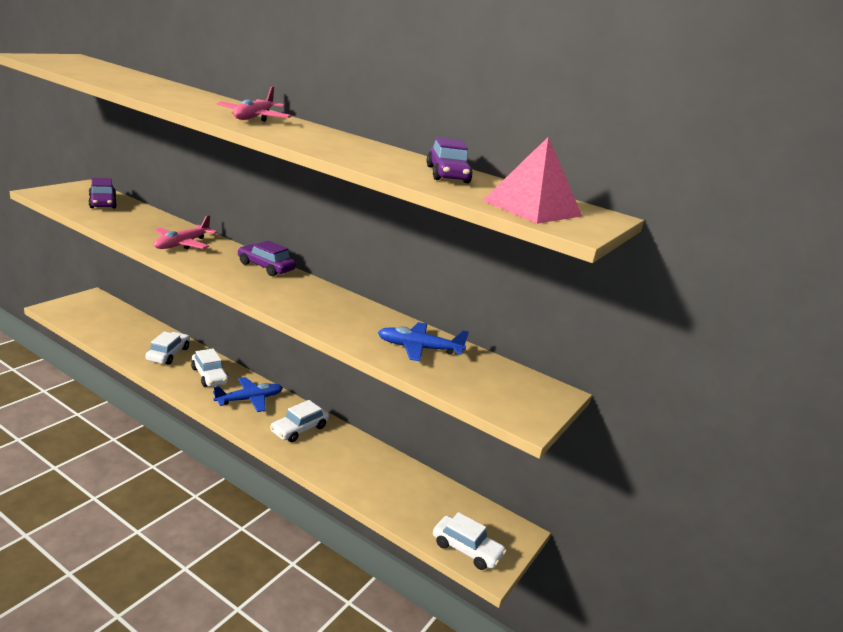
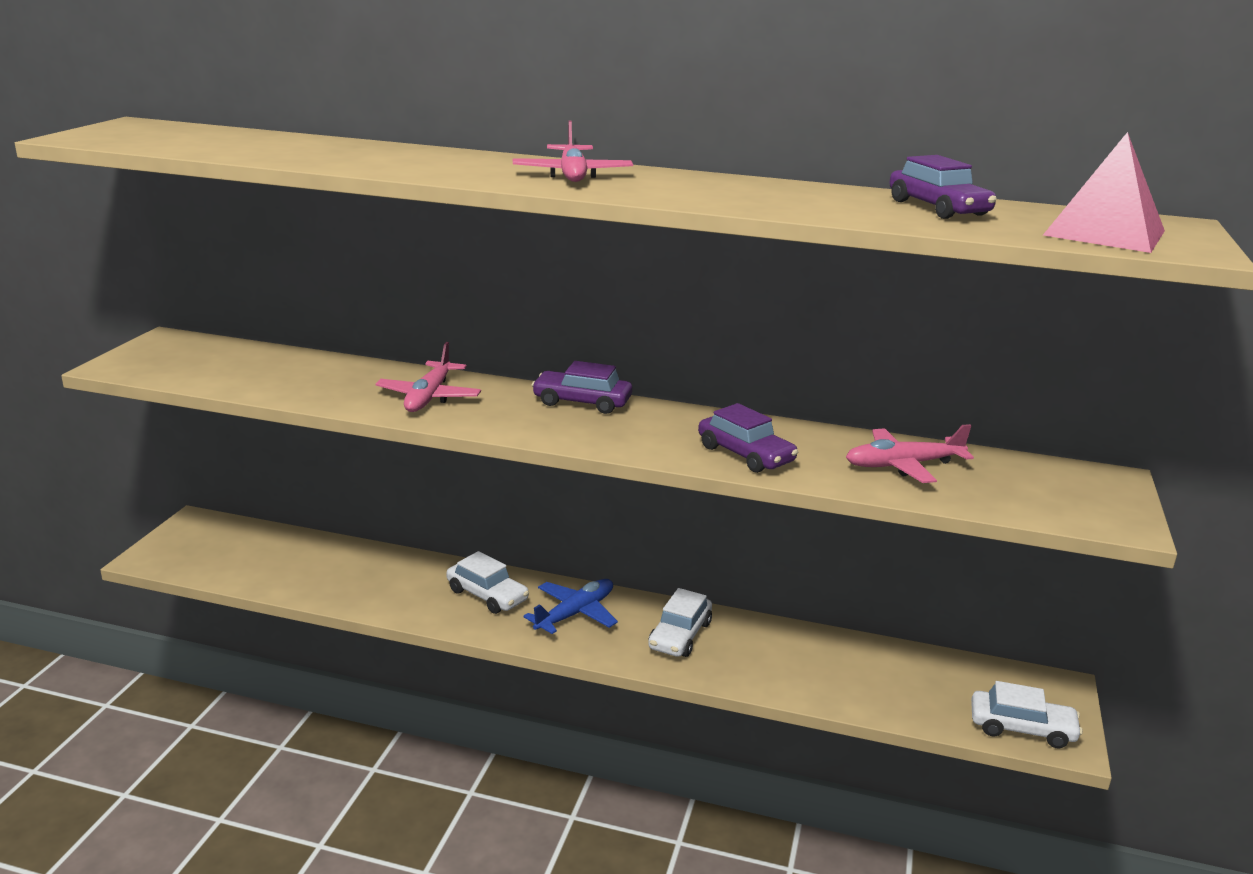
camera: 15 degrees left, 0 degrees up
purple car [89,178,117,208] -> purple car moved to [698,403,798,473]
white car [145,331,190,365] -> none
blue plane [378,322,469,361] -> pink plane [846,424,974,483]

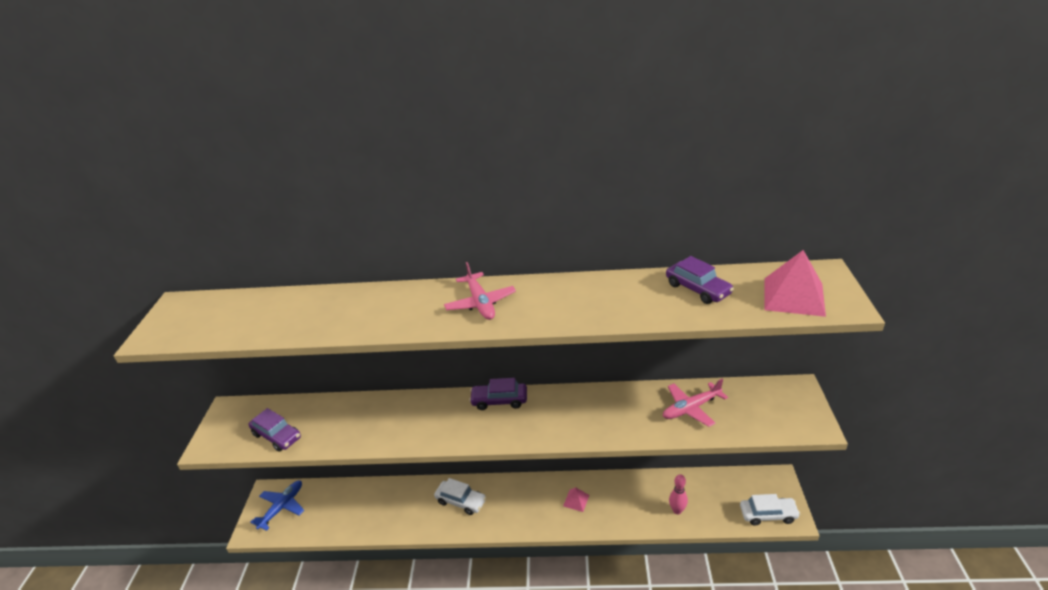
camera: 10 degrees left, 10 degrees up
pink plane [375,342,481,412] -> none
blue plane [523,579,618,634] -> blue plane moved to [250,481,304,531]
white car [648,588,712,657] -> pink pyramid [563,487,589,512]
purple car [698,403,798,473] -> purple car moved to [249,408,301,451]
none -> pink bowling pin [669,474,688,514]

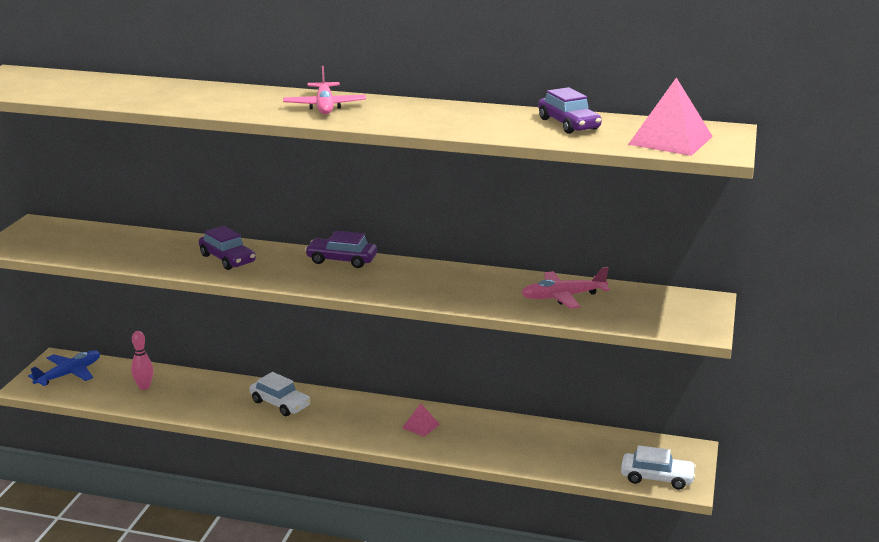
camera: 10 degrees right, 10 degrees down
purple car [249,408,301,451] -> purple car moved to [199,226,256,270]
pink bowling pin [669,474,688,514] -> pink bowling pin moved to [131,331,153,390]

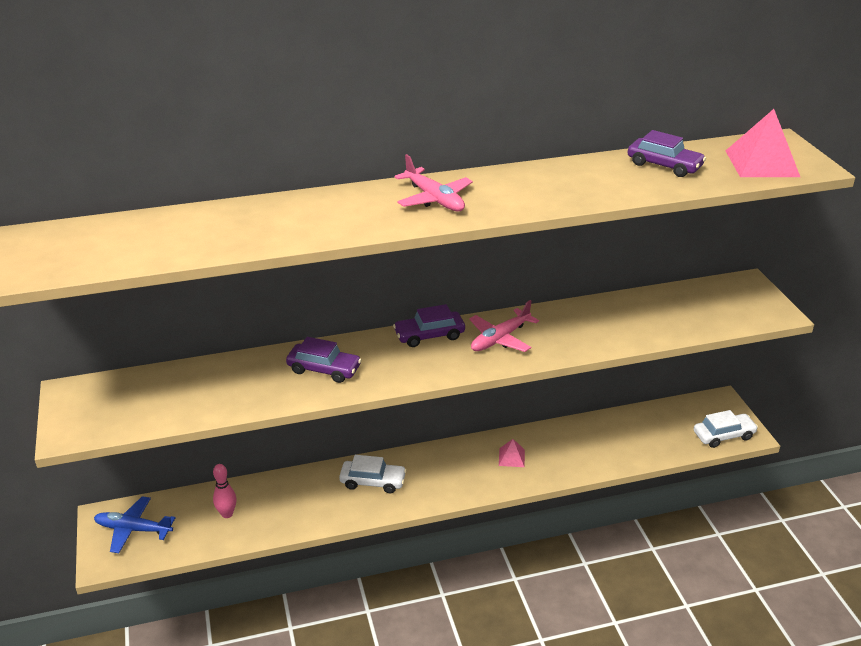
camera: 30 degrees left, 10 degrees up
blue plane [28,350,100,386] -> blue plane turned 90 degrees counterclockwise [94,496,175,553]
pink plane [521,267,610,309] -> pink plane moved to [469,300,539,352]

